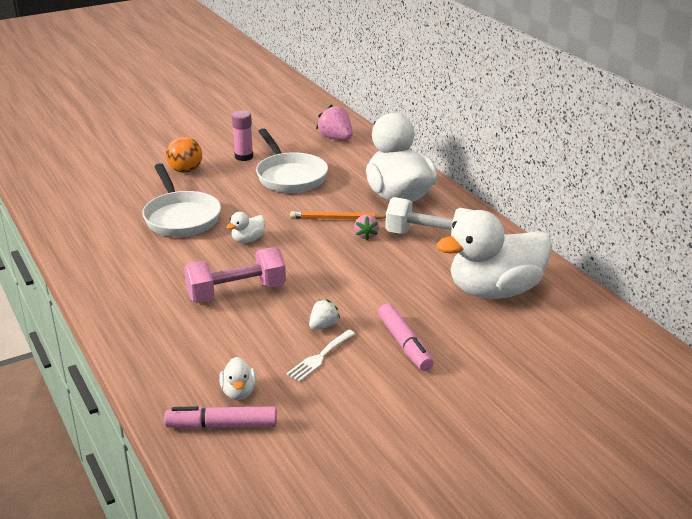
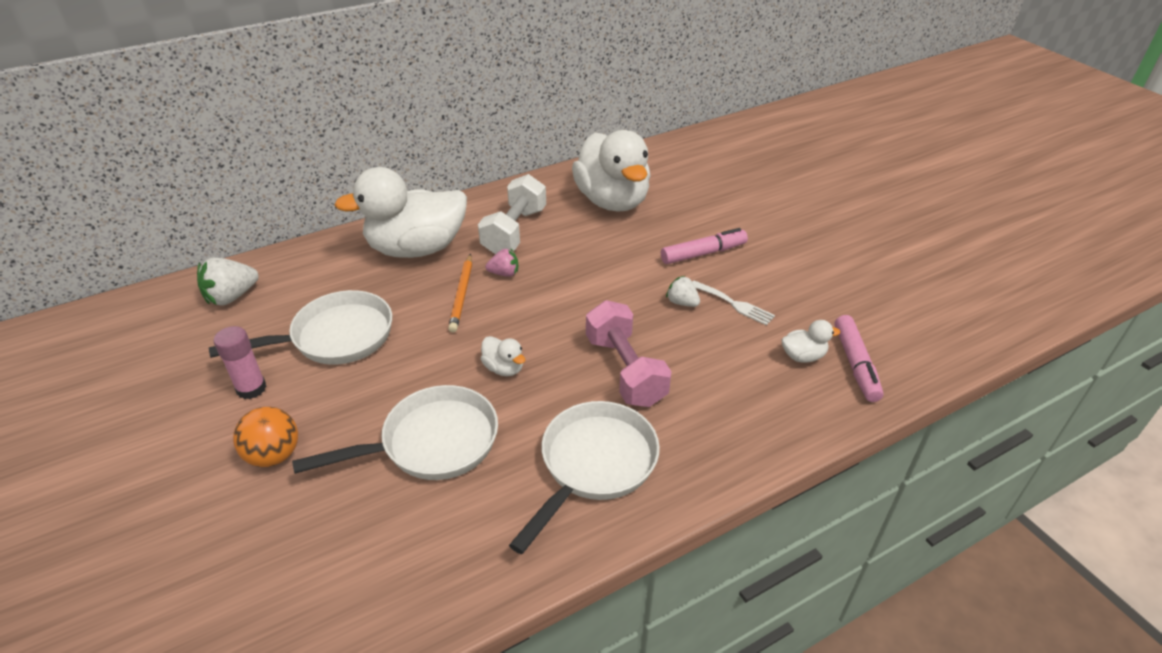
camera: 90 degrees left, 10 degrees up
pink strawberry [316,104,352,140] -> white strawberry [197,257,259,306]
none -> white pan [509,401,660,554]

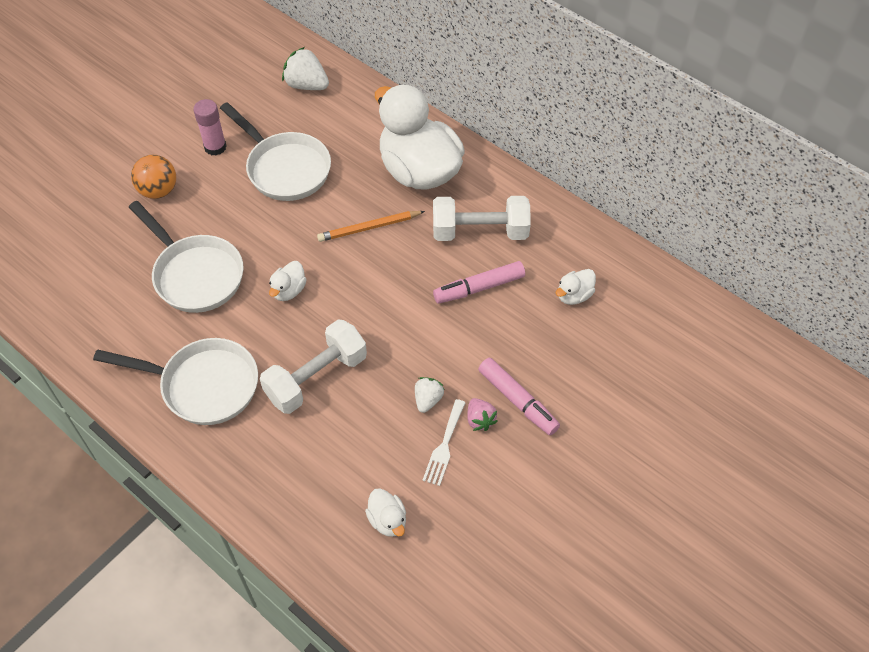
camera: 70 degrees right, 15 degrees up
pink strawberry [485,249,518,277] -> pink strawberry moved to [467,398,498,431]
white duck [572,130,650,212] -> white duck [556,269,596,305], size x0.40
pink dumbbell [586,300,671,407] -> white dumbbell [260,320,367,414]
pink marker [834,315,884,402] -> pink marker moved to [433,261,525,304]

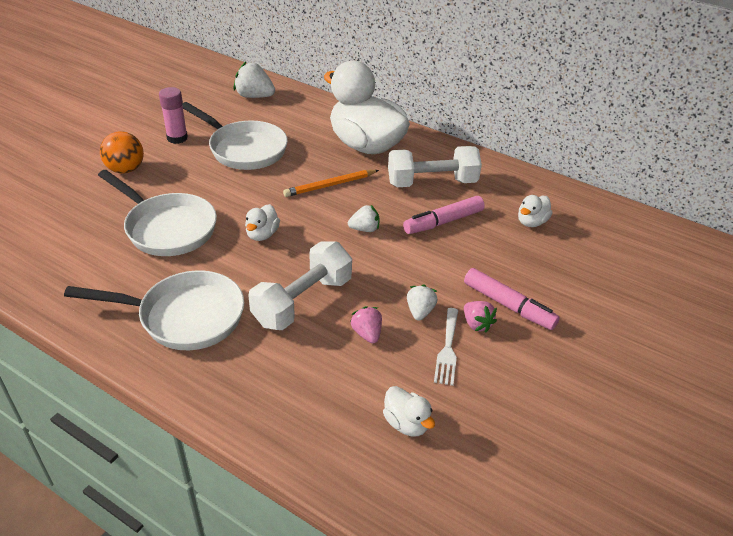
camera: 10 degrees left, 15 degrees down
none -> white strawberry [348,205,379,232]
none -> pink strawberry [350,306,382,343]

